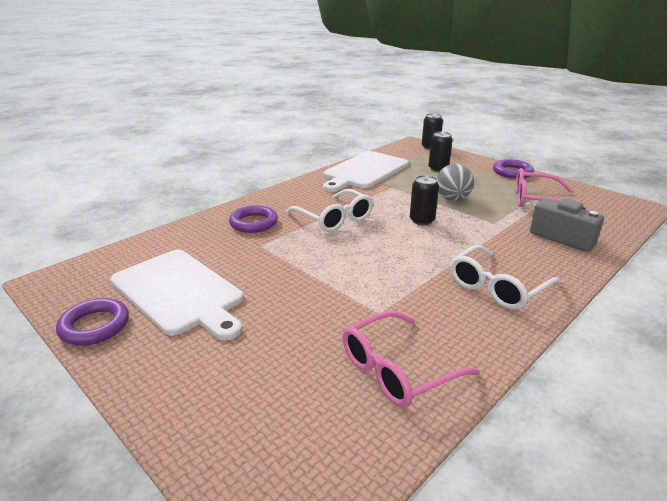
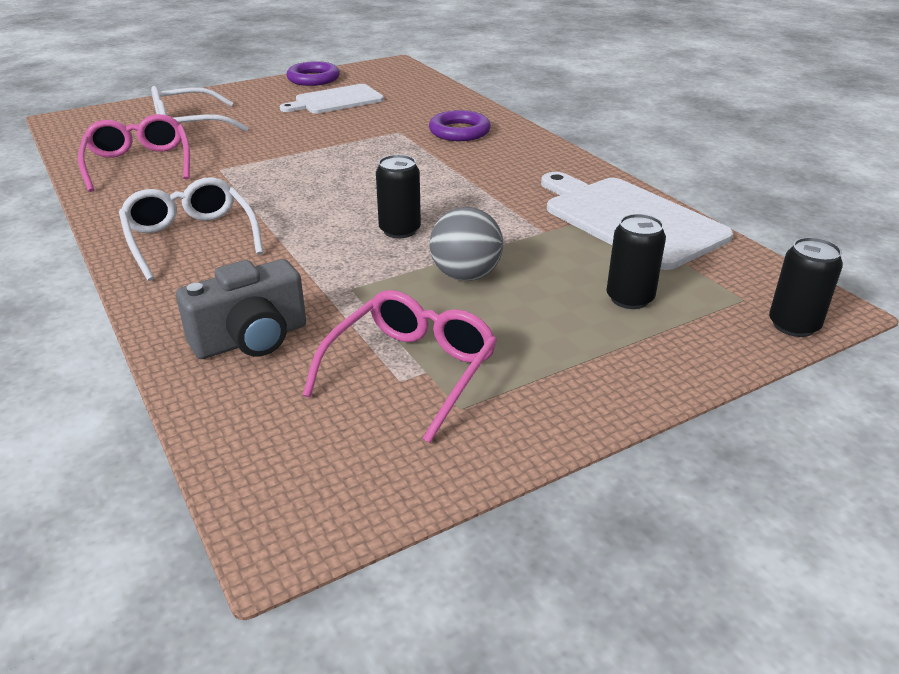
camera: 105 degrees right, 5 degrees up
white cutting board [110,250,244,340] -> white cutting board [280,84,384,114], size x0.65
white glasses [286,189,373,232] -> white glasses moved to [151,86,249,131]
purple ring [493,159,534,179] -> none

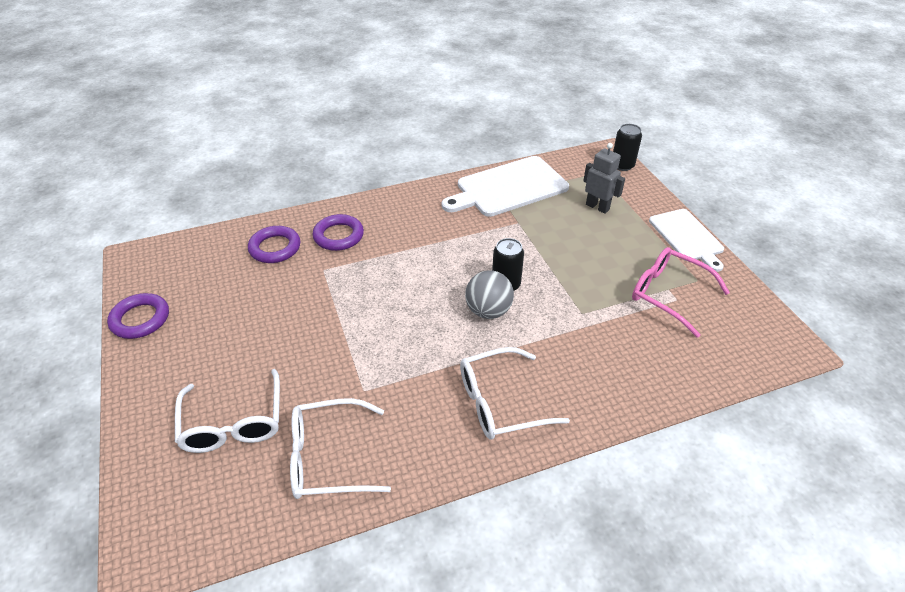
camera: 80 degrees left, 10 degrees up
pink glasses [78,114,190,192] -> white glasses [290,398,391,499]
grey camera [176,259,306,359] -> none
white cutting board [280,84,384,114] -> white cutting board moved to [649,209,724,272]
grey ball [429,207,503,281] -> grey ball moved to [465,270,514,319]
black can [606,214,666,309] -> grey robot [583,143,625,214]
none -> purple ring [248,226,300,263]

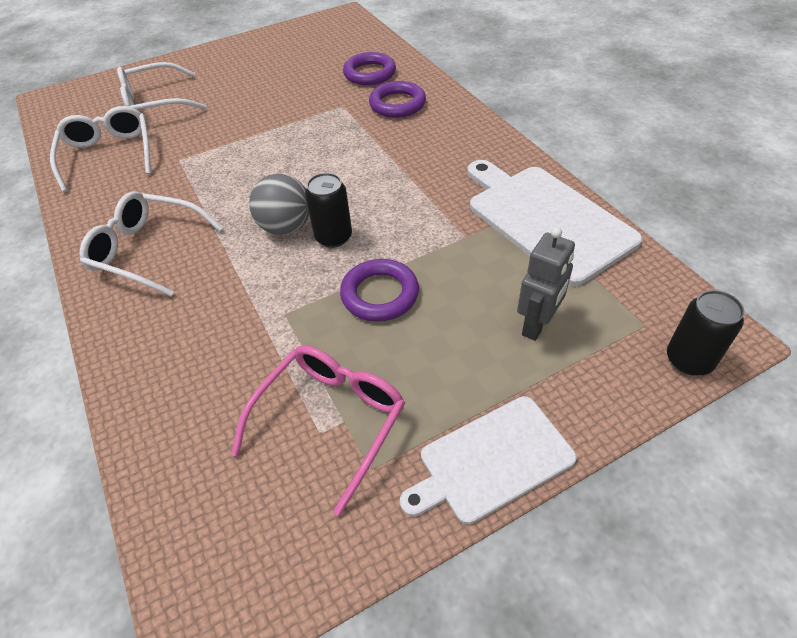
camera: 85 degrees right, 5 degrees up
purple ring [107,293,169,339] -> purple ring moved to [340,259,419,322]
white glasses [460,347,570,439] -> white glasses turned 45 degrees counterclockwise [79,191,224,296]

